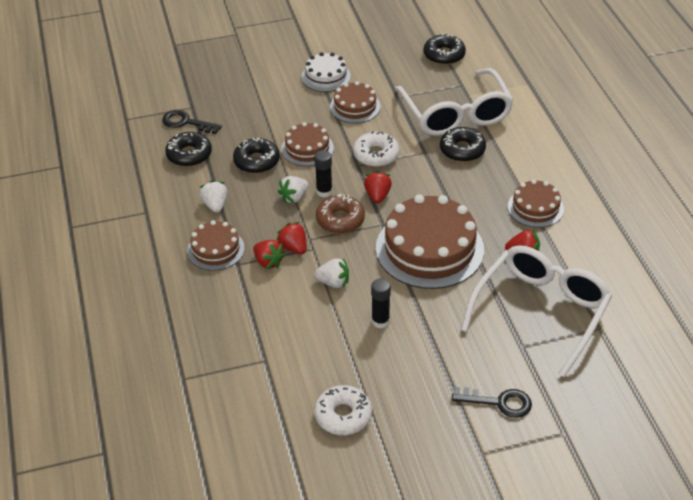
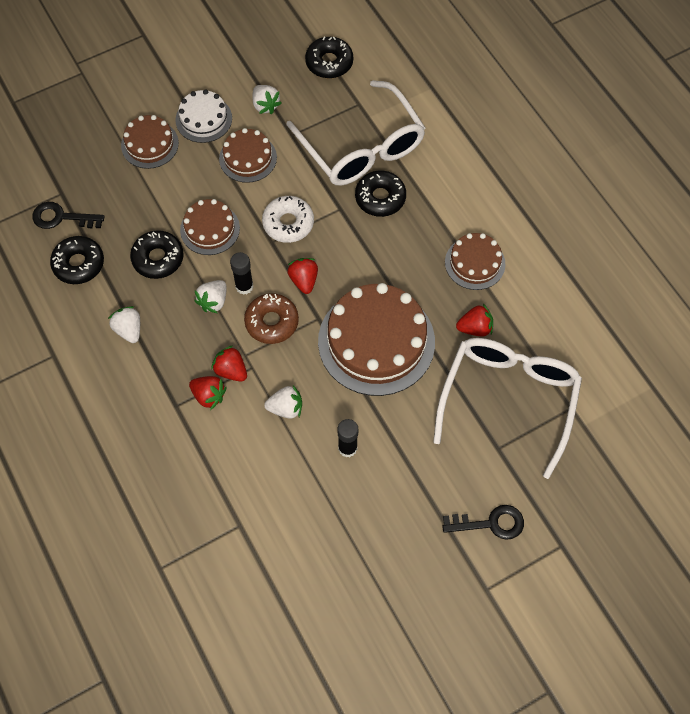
camera: 15 degrees left, 20 degrees up
brown cake [187,220,245,271] -> brown cake moved to [121,115,179,169]
white donut [315,385,372,435] -> none
none -> white strawberry [252,85,281,114]

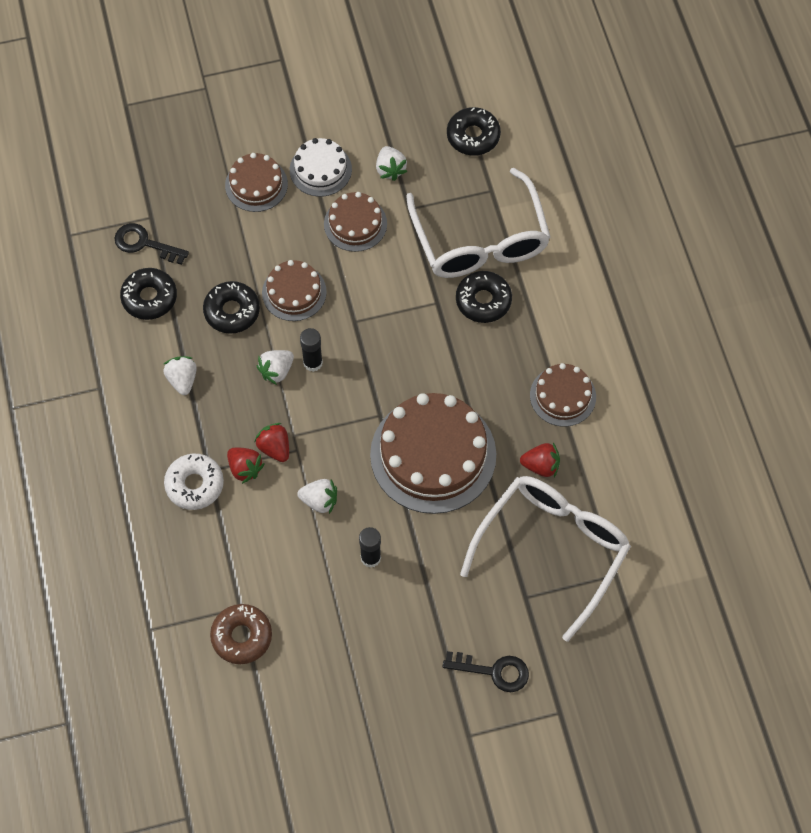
camera: 15 degrees right, 0 degrees up
brown donut [244,293,299,344] -> brown donut moved to [210,604,272,664]
white donut [262,196,314,243] -> white donut moved to [164,454,224,510]
red strawberry [287,258,318,294] -> none

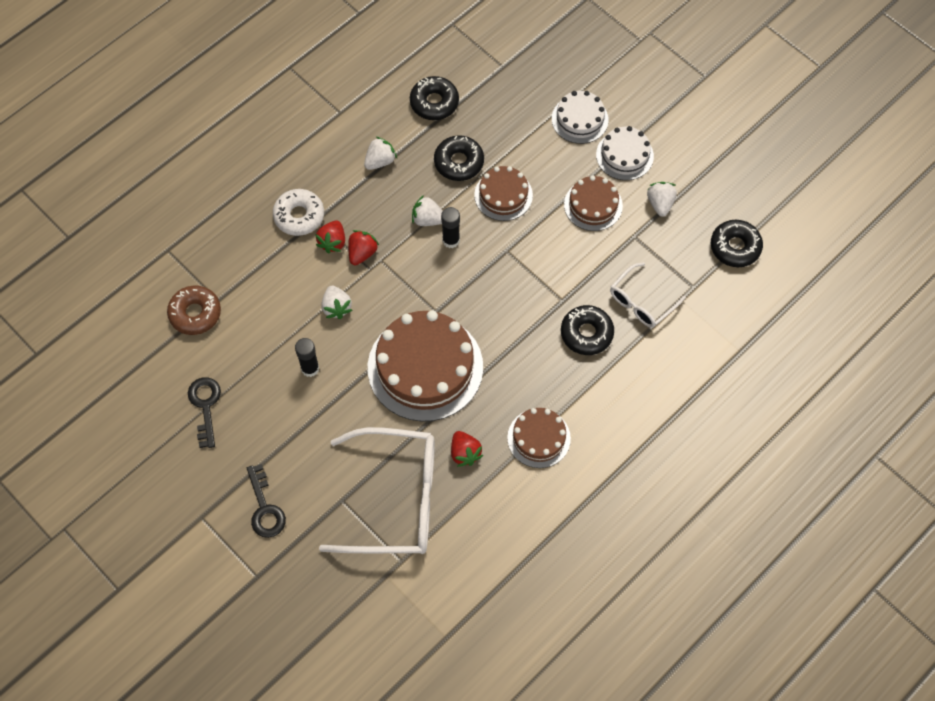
camera: 60 degrees right, 0 degrees up
black key [114,223,189,265] -> black key moved to [188,377,221,448]
brown cake [225,153,288,212] -> white cake [552,91,609,144]
white strawberry [376,146,408,181] -> white strawberry turned 135 degrees clockwise [647,182,677,217]
white glasses [406,168,550,278] -> white glasses [610,262,686,328], size x0.52

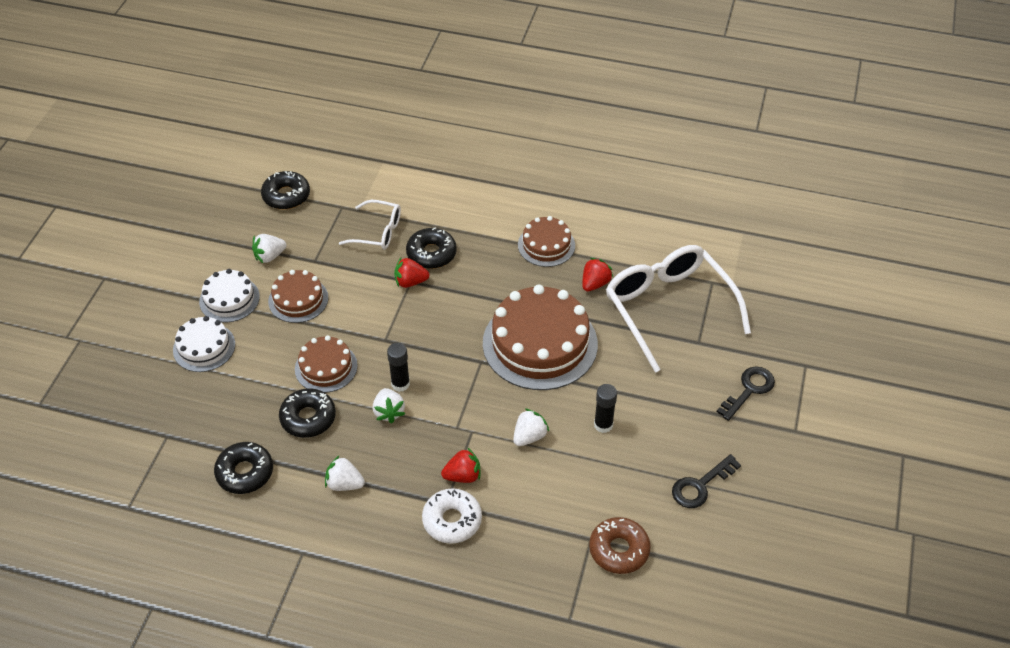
camera: 120 degrees left, 15 degrees down
red strawberry [348,230,379,265] -> red strawberry moved to [394,258,429,288]

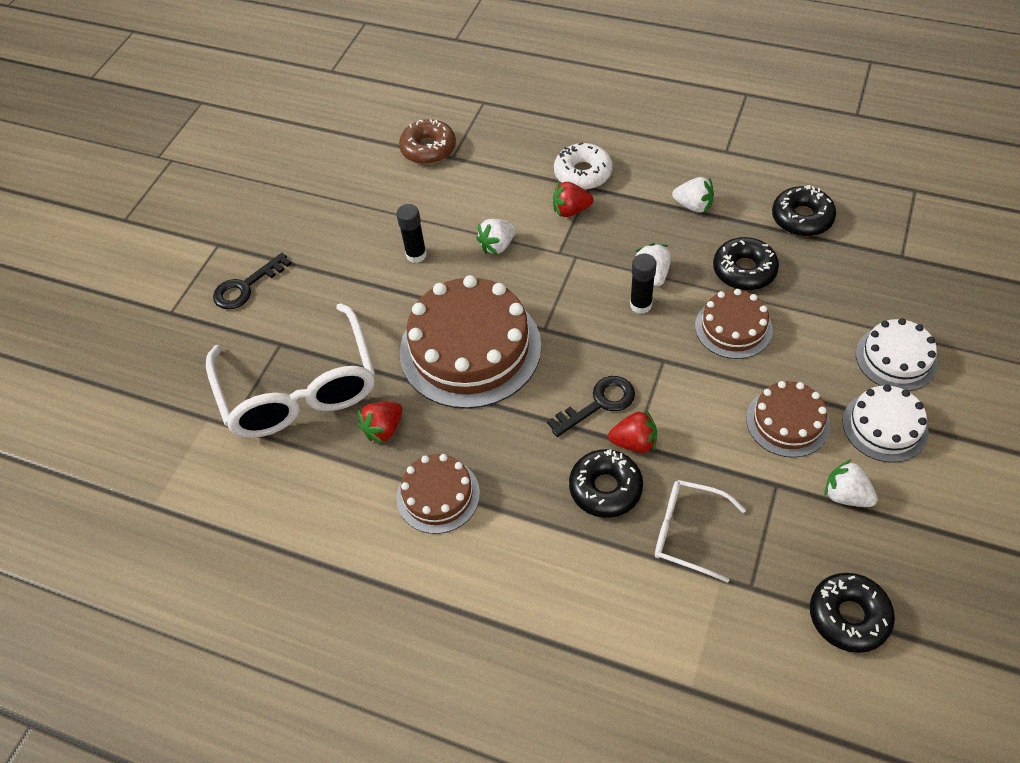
camera: 170 degrees left, 5 degrees up
white strawberry [252,234,287,263] -> white strawberry turned 120 degrees counterclockwise [825,459,878,507]
black key [672,454,741,508] -> black key moved to [547,376,635,437]

